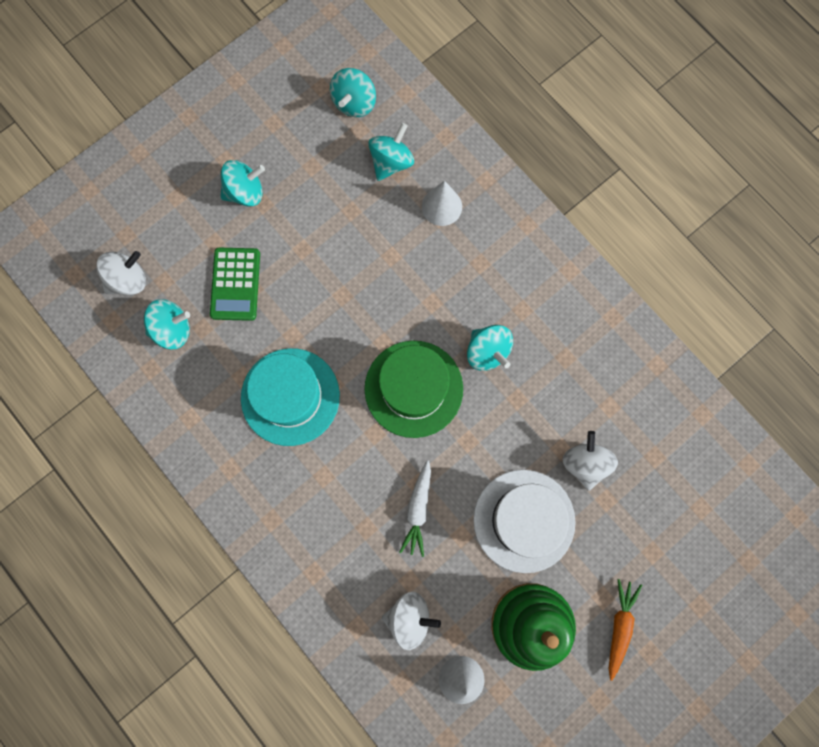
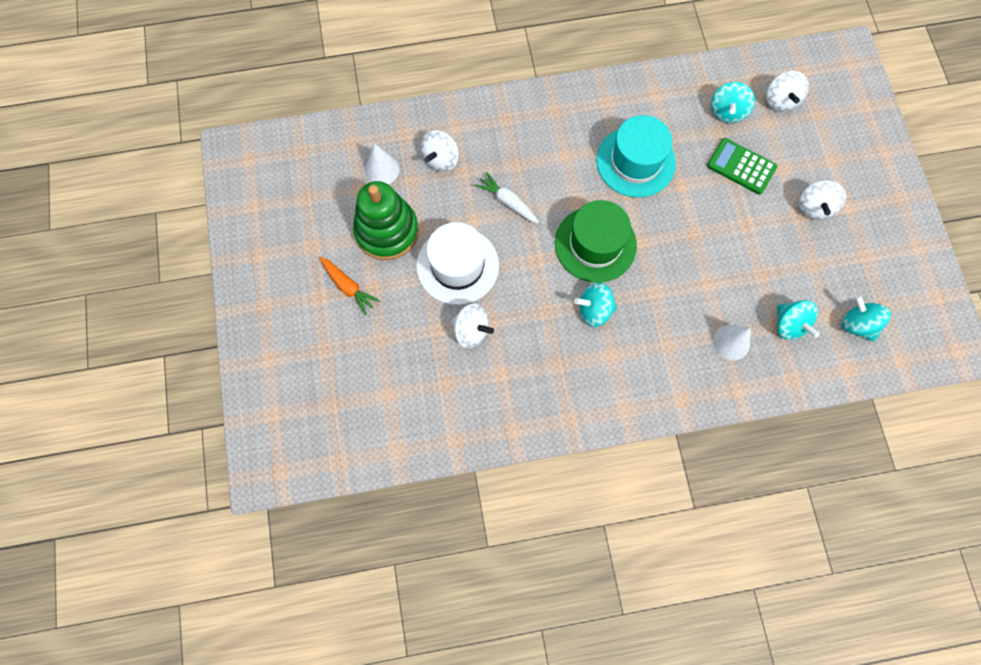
camera: 120 degrees right, 5 degrees down
turquoise spinning top [220,160,265,207] -> white spinning top [799,180,846,220]

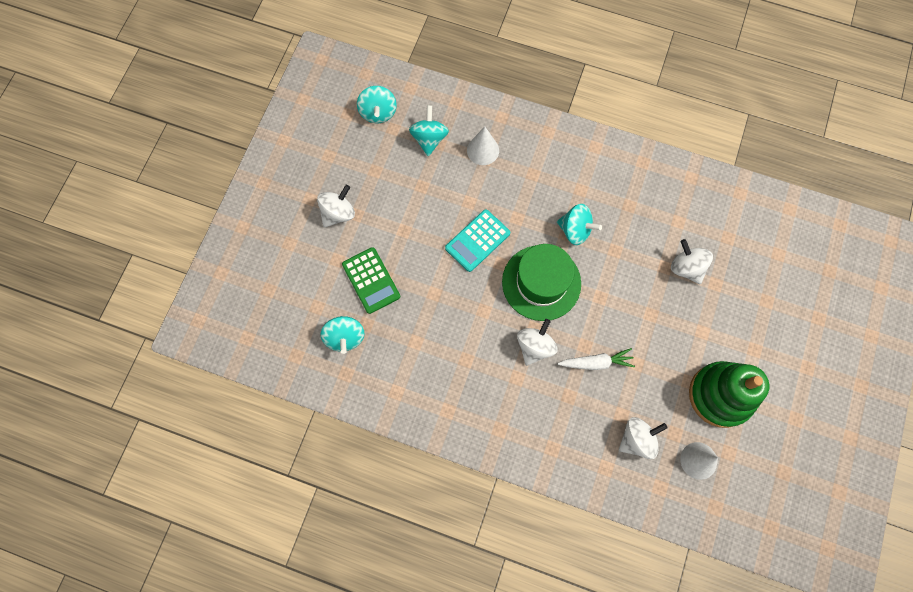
camera: 150 degrees left, 0 degrees up
orange carrot [319,257,380,315] -> none
white hat [416,222,499,305] -> none
white carrot [475,172,539,223] -> white carrot turned 75 degrees counterclockwise [558,348,635,370]
turquoise hat [596,115,676,198] -> none
turquoise spinning top [711,82,755,123] -> turquoise spinning top turned 120 degrees clockwise [321,316,365,354]
white spinning top [767,71,809,112] -> white spinning top moved to [517,319,558,366]
none -> turquoise calculator [445,209,510,272]

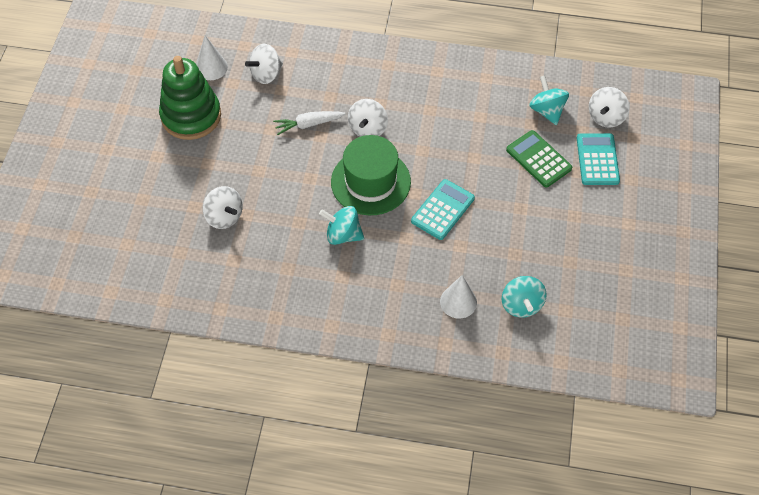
camera: 170 degrees right, 15 degrees down
white spinning top [317,185,355,228] -> white spinning top moved to [589,87,629,128]
turquoise spinning top [357,86,397,123] -> none
none -> turquoise calculator [577,133,620,185]

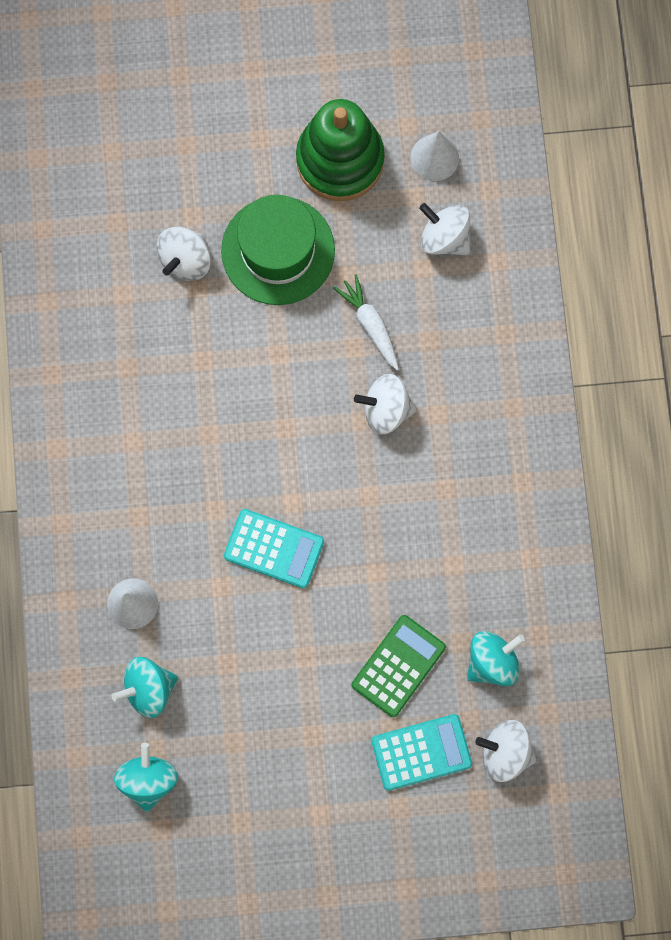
camera: 75 degrees right, 20 degrees up
turquoise spinning top [319,206,364,245] -> turquoise spinning top moved to [114,743,178,812]
green hat [331,135,411,215] -> green hat moved to [221,195,335,305]

